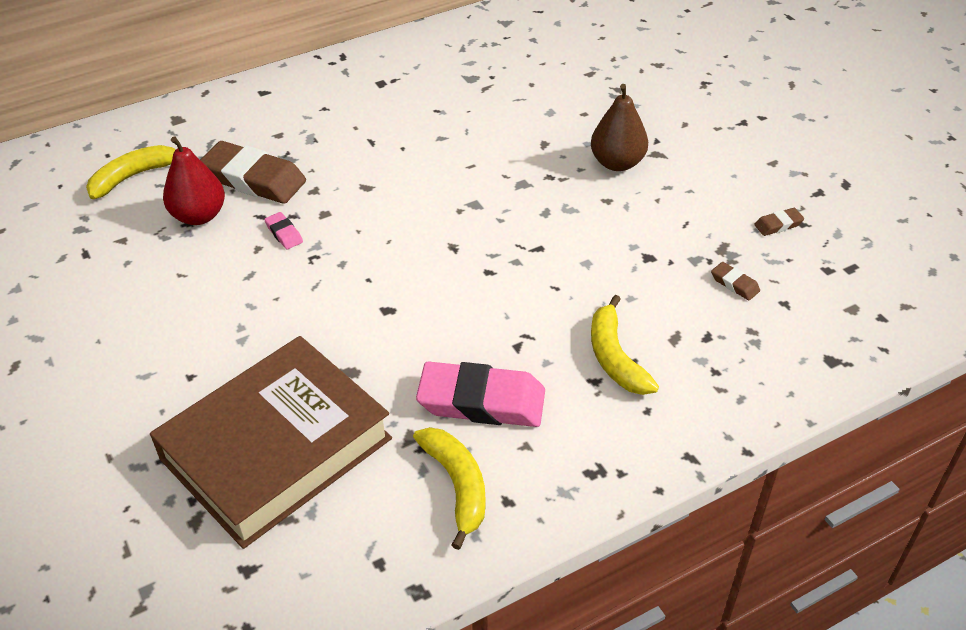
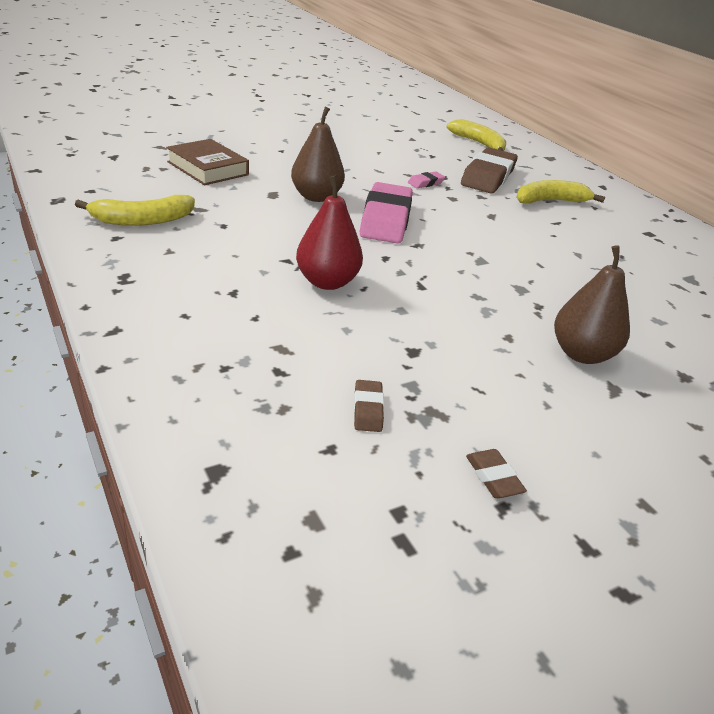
camera: 85 degrees right, 10 degrees down
brown book [150,336,392,549] -> brown book [166,139,249,185], size x0.52
red pear [163,136,225,225] -> red pear moved to [296,176,363,290]
pink eraser [416,361,545,427] -> pink eraser moved to [360,182,413,244]
yellow banana [591,295,659,395] -> yellow banana moved to [516,180,605,204]
brown eraser [711,262,760,300] -> brown eraser turned 45 degrees counterclockwise [354,380,384,432]
none -> brown pear [291,107,345,202]

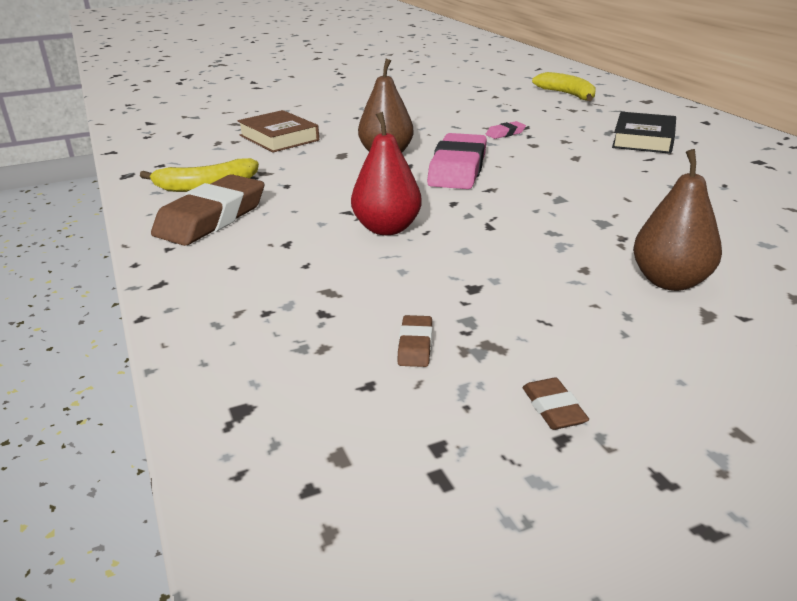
camera: 10 degrees right, 5 degrees down
brown eraser [461,147,518,193] -> brown eraser moved to [151,174,264,246]
yellow banana [516,180,605,204] -> black book [612,112,676,154]

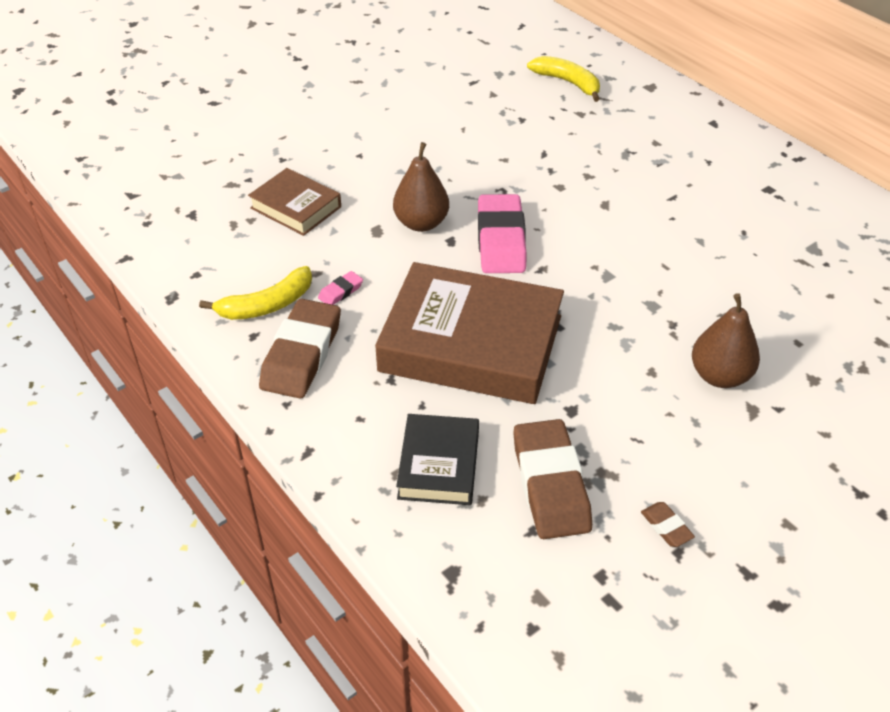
camera: 15 degrees left, 15 degrees up
red pear [351,112,422,235] -> brown book [375,262,564,404]
brown eraser [397,315,432,367] -> brown eraser [513,419,592,539], size x2.32
pink eraser [486,121,526,139] -> pink eraser moved to [318,271,363,305]
black book [612,112,676,154] -> black book moved to [396,414,479,505]

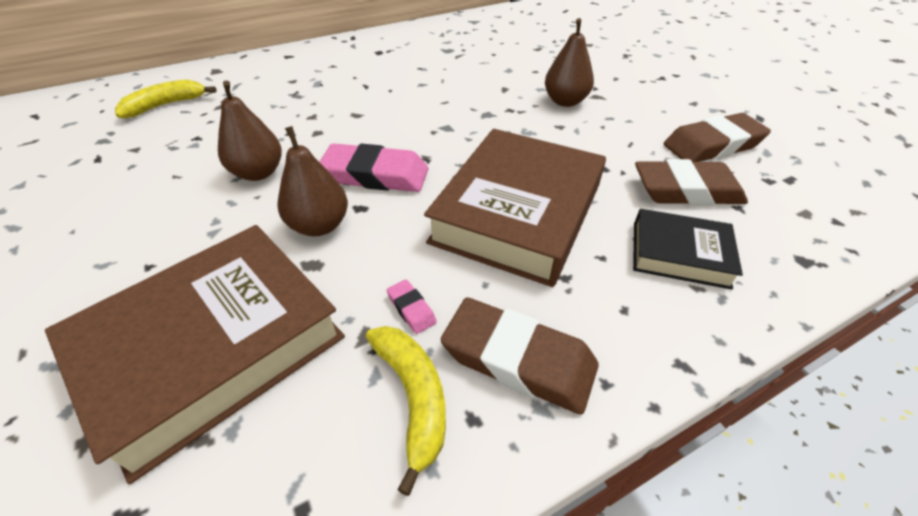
camera: 80 degrees left, 0 degrees up
brown book [248,168,341,236] -> brown book [45,225,345,484], size x1.92
brown eraser [641,502,695,547] -> brown eraser [664,113,771,162], size x2.32
none -> brown pear [218,81,282,181]

